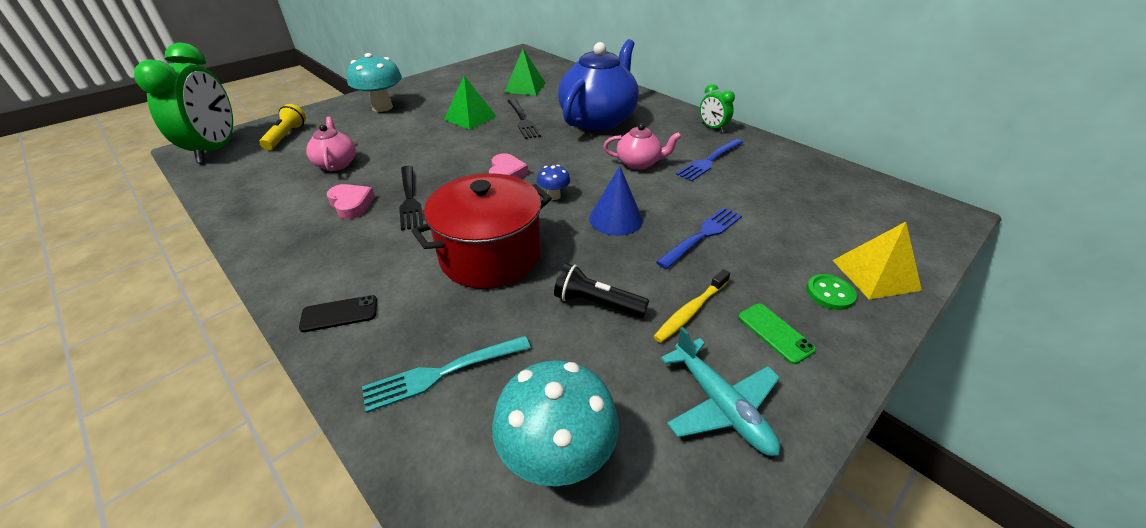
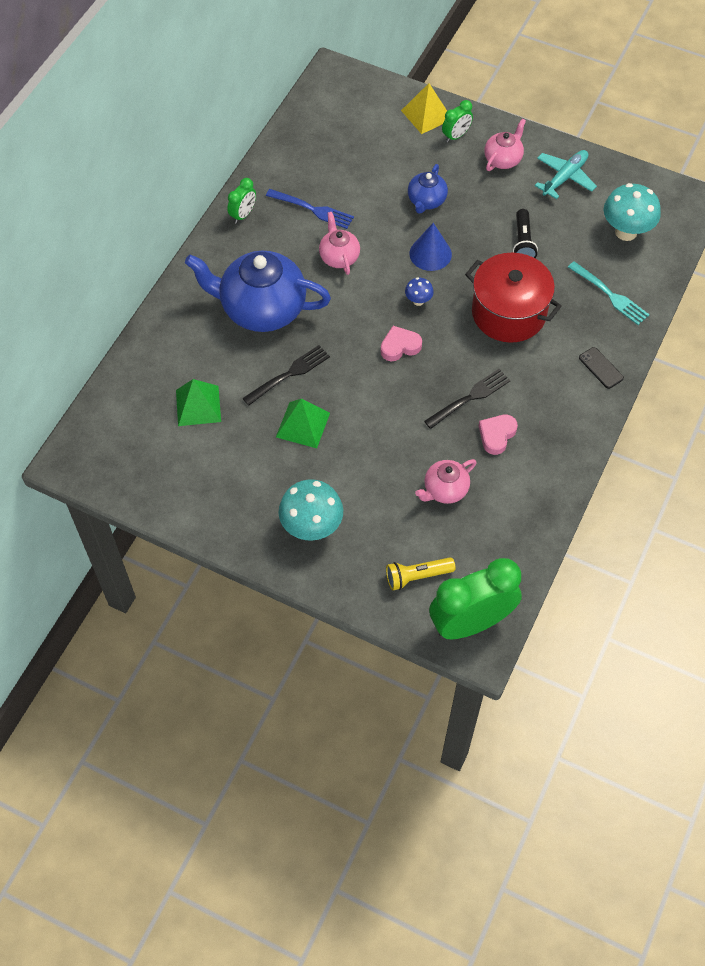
camera: 110 degrees left, 20 degrees up
yellow toothbrush [653,269,730,343] -> none
blue fork [656,207,742,269] -> blue teapot [408,164,448,214]
green phone [738,303,816,364] -> pink teapot [484,119,526,171]
green button [806,274,857,310] -> green clock [442,100,473,142]

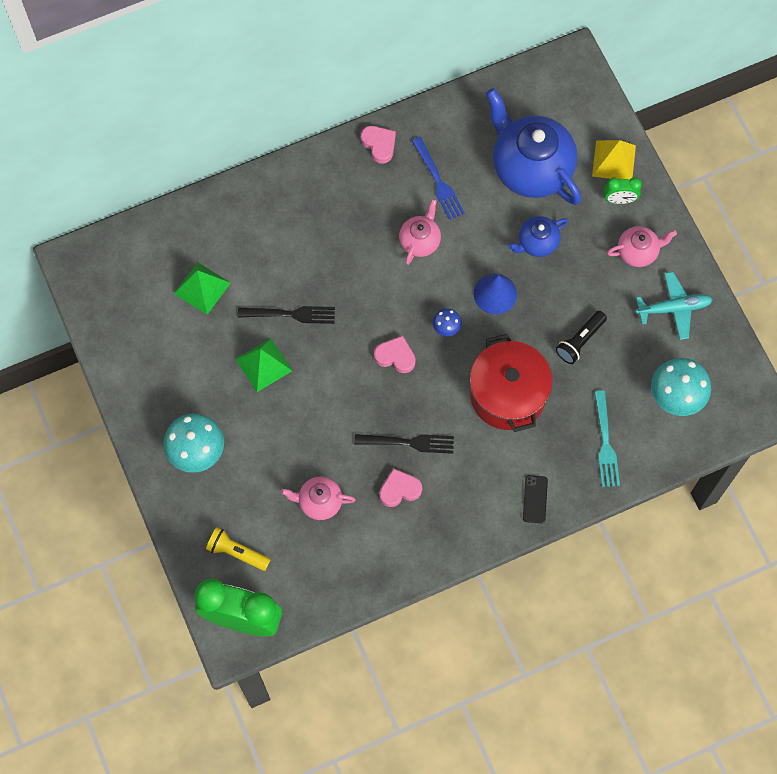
camera: 40 degrees right, 10 degrees up
blue teapot [185,251,331,332] -> blue teapot moved to [486,88,581,205]
green clock [227,178,256,223] -> pink heart [361,126,396,164]

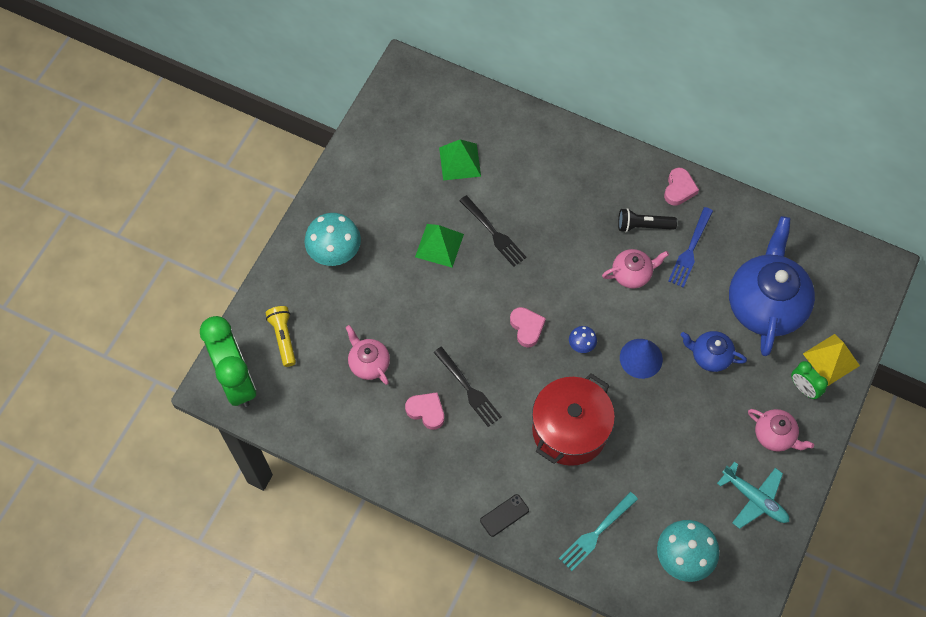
camera: 50 degrees right, 5 degrees down
black flashlight [556,311,607,364] -> black flashlight moved to [618,208,677,232]

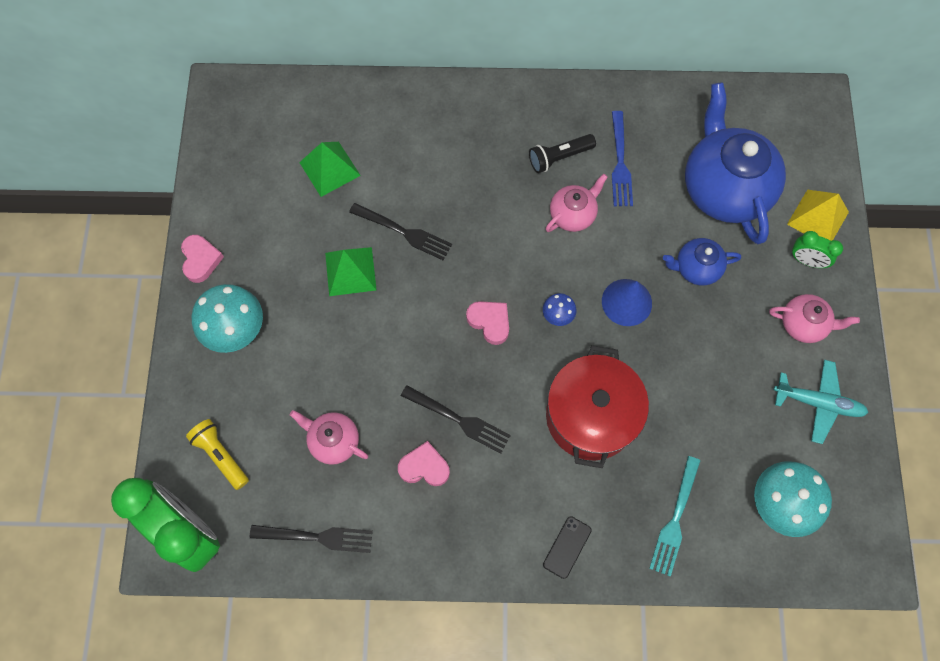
camera: 25 degrees left, 5 degrees up
pink heart [664,168,699,206] -> pink heart moved to [181,235,224,283]
none -> black fork [250,525,373,553]

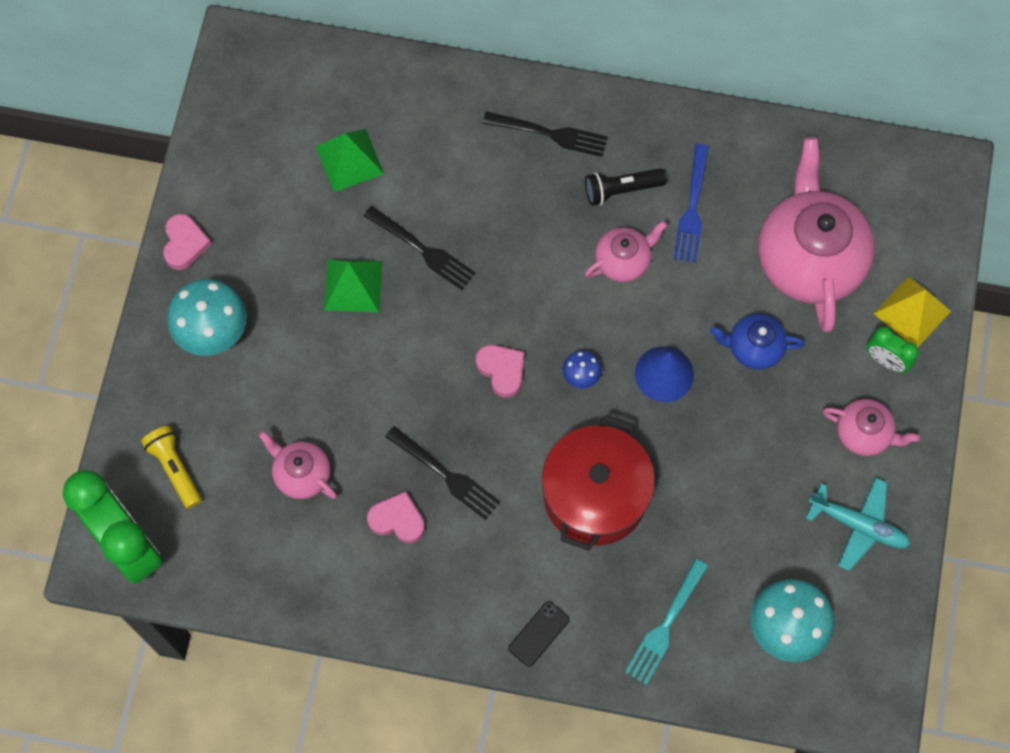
camera: 10 degrees right, 0 degrees up
black fork [250,525,373,553] -> black fork moved to [483,112,608,157]
blue teapot [685,82,786,244] -> pink teapot [758,137,875,332]

